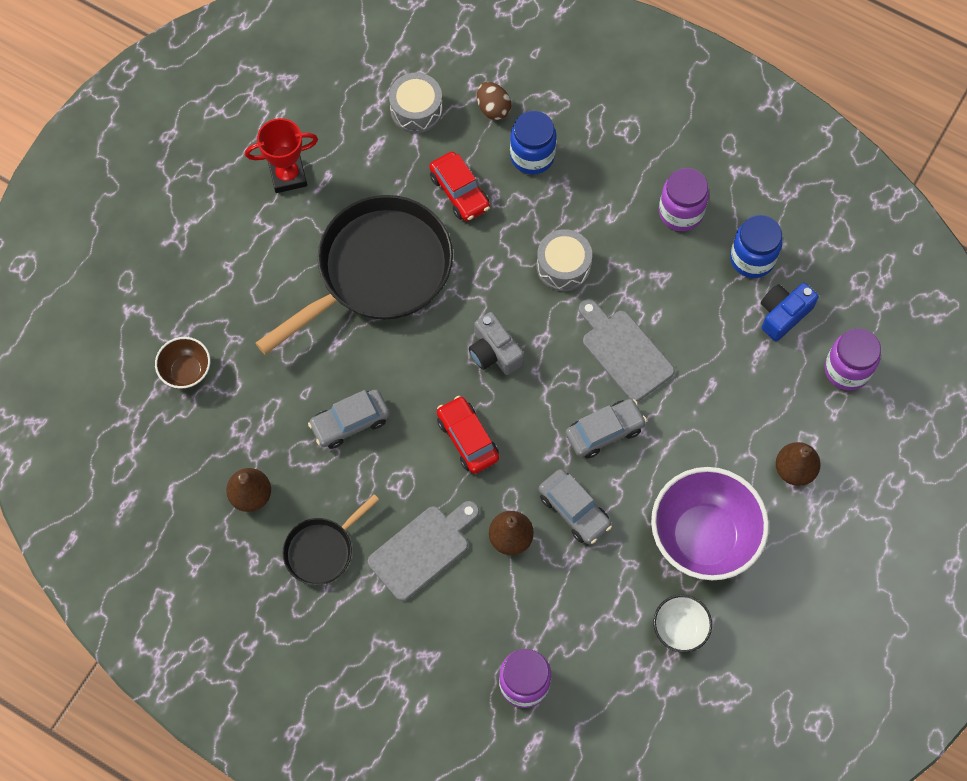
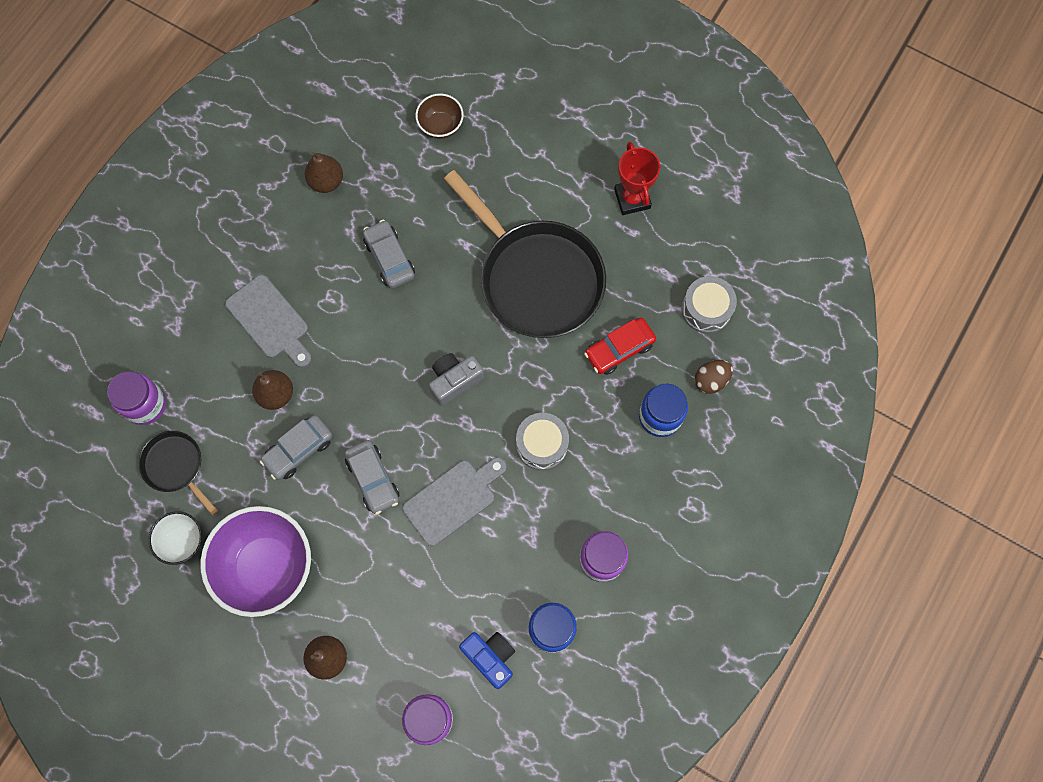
camera: 90 degrees right, 5 degrees up
black pan [283,494,379,585] -> black pan moved to [139,431,218,516]
red car [437,396,499,474] -> none

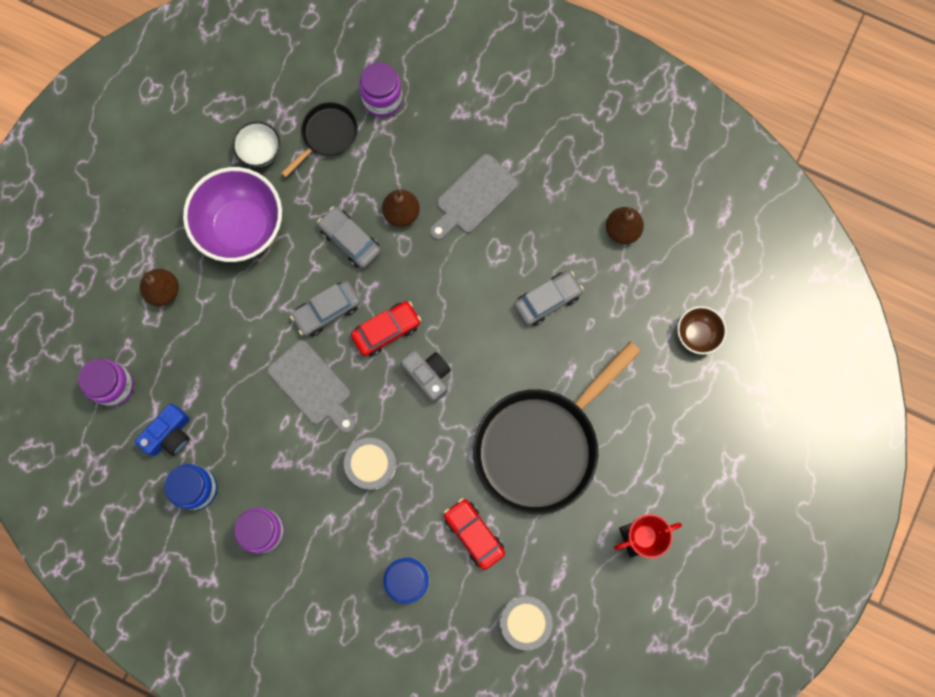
camera: 85 degrees right, 5 degrees up
brown egg [695,360,733,394] -> none
none -> red car [351,301,421,356]

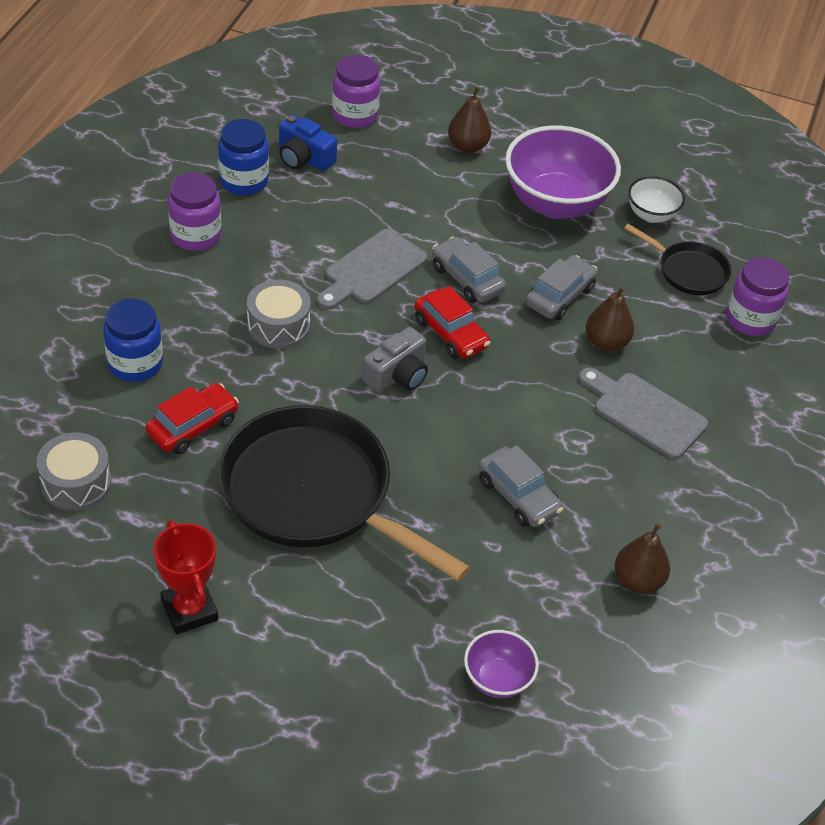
camera: 80 degrees right, 30 degrees down
brown bowl [677,306,727,354] -> purple bowl [464,630,539,698]

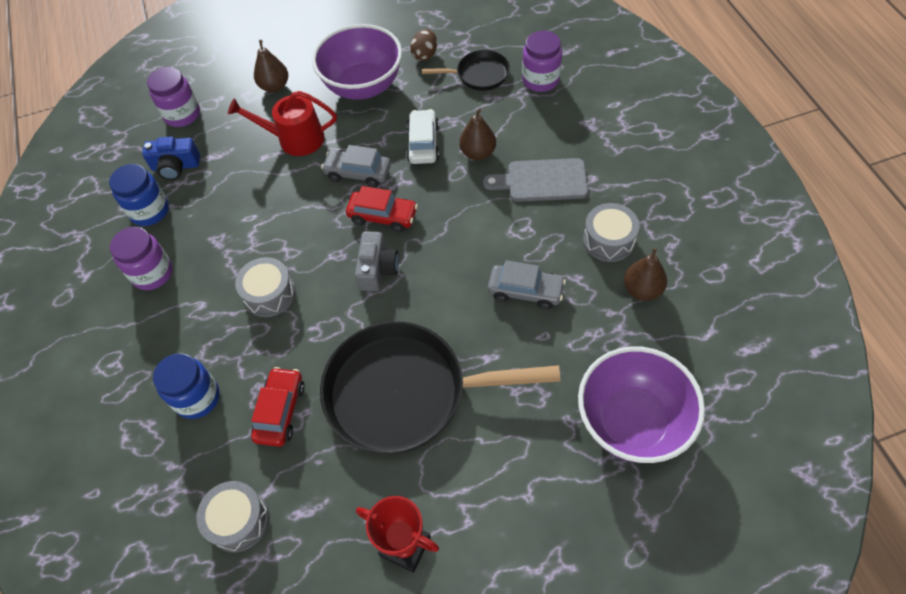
camera: 30 degrees left, 10 degrees up
grey cutting board [317,229,427,310] -> none
purple bowl [464,630,539,698] -> purple bowl [578,346,705,463], size x2.01
grey car [526,255,598,320] -> white car [406,109,439,164]
white bowl [628,176,685,223] -> brown egg [410,29,437,61]
none -> red watering can [228,91,337,156]
none -> grey drum [583,203,639,262]

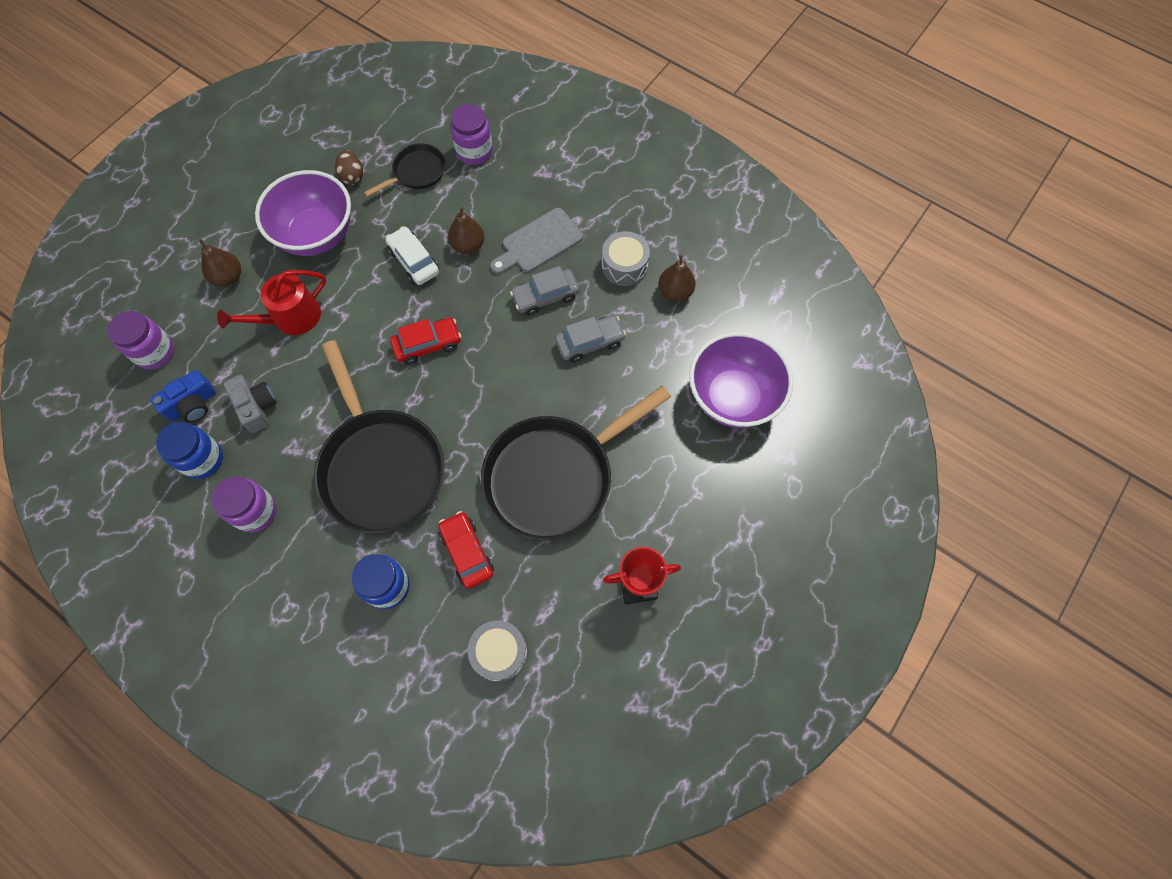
camera: 40 degrees left, 10 degrees up
grey drum [235,257,295,317] -> black pan [314,340,445,533]
grey car [321,145,391,188] -> grey car moved to [510,266,579,316]
grey camera [355,231,399,291] -> grey camera moved to [223,375,277,433]

